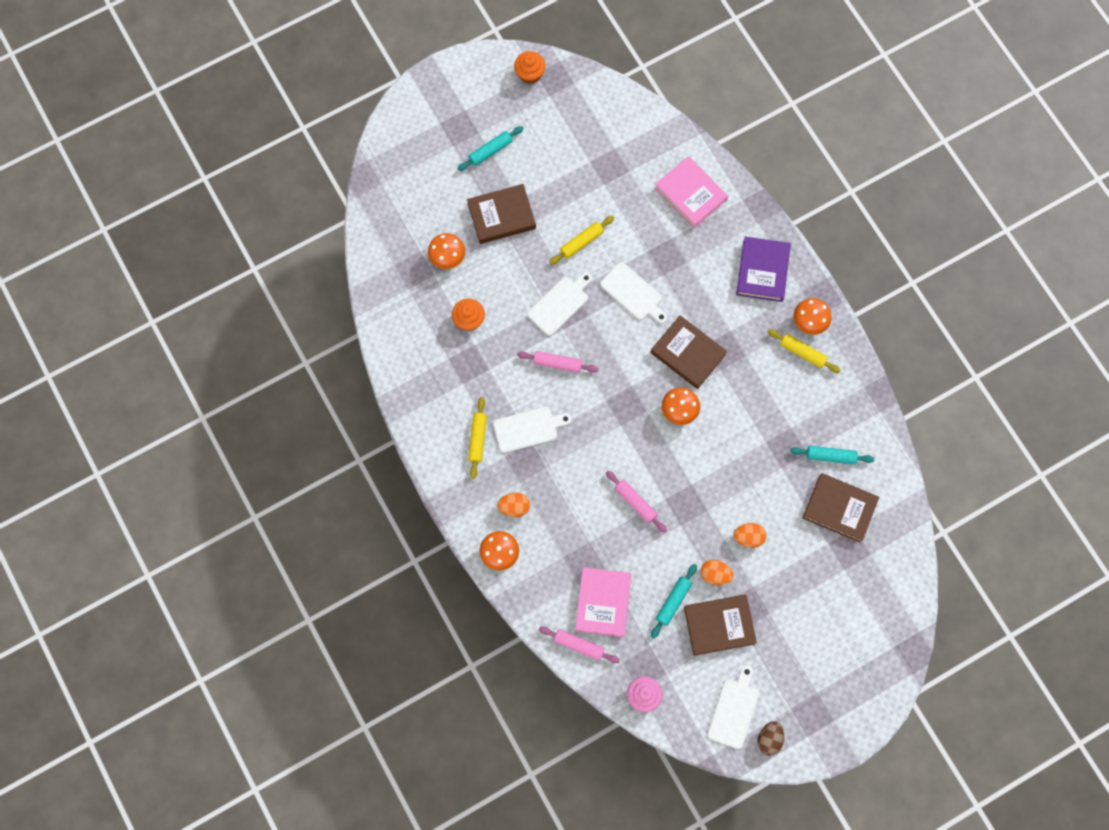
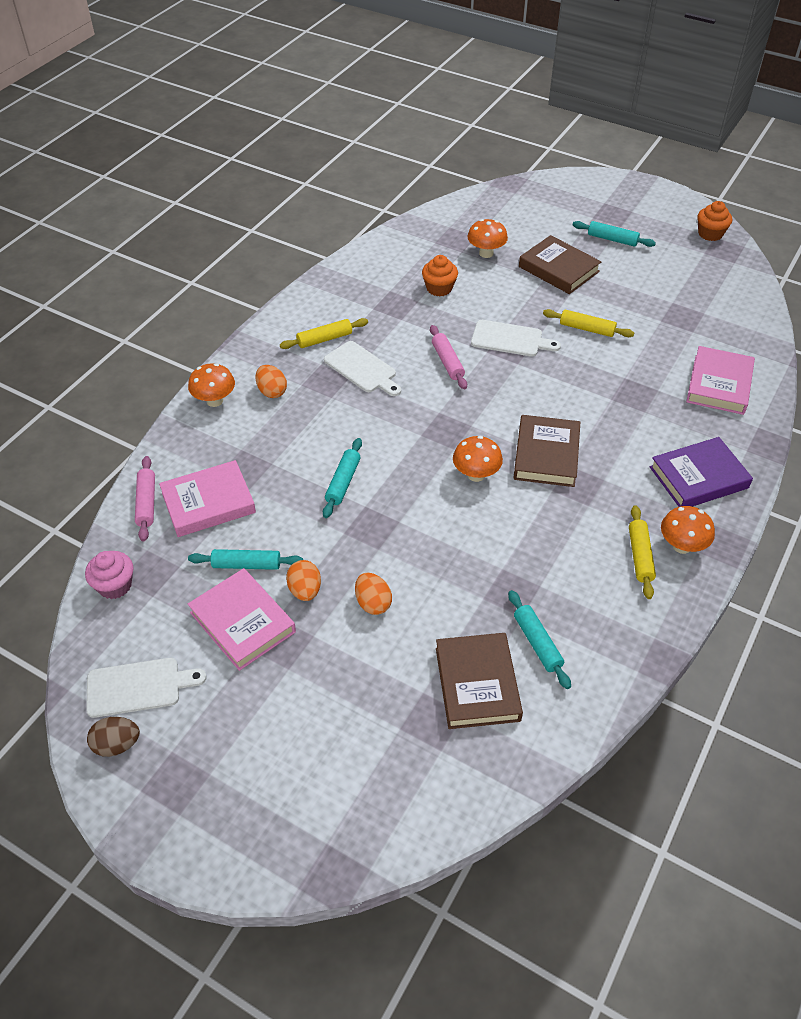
camera: 60 degrees right, 25 degrees down
white cutting board [600,262,667,324] -> none
pink rolling pin [606,471,667,533] -> turquoise rolling pin [323,438,362,518]
brown book [684,595,757,656] -> pink book [188,568,296,671]

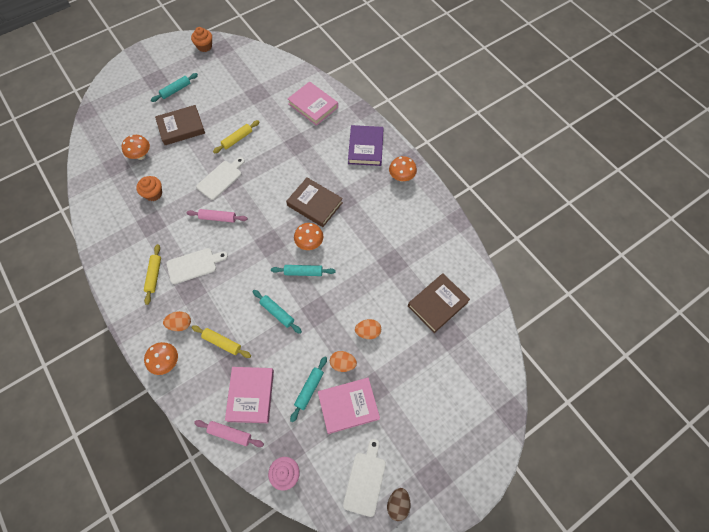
camera: 65 degrees left, 15 degrees up
brown book [436,633,523,729] -> brown book turned 60 degrees counterclockwise [408,273,470,333]
turquoise rolling pin [508,590,571,689] -> turquoise rolling pin moved to [271,265,336,276]
yellow rolling pin [629,505,656,599] -> yellow rolling pin moved to [192,325,251,358]

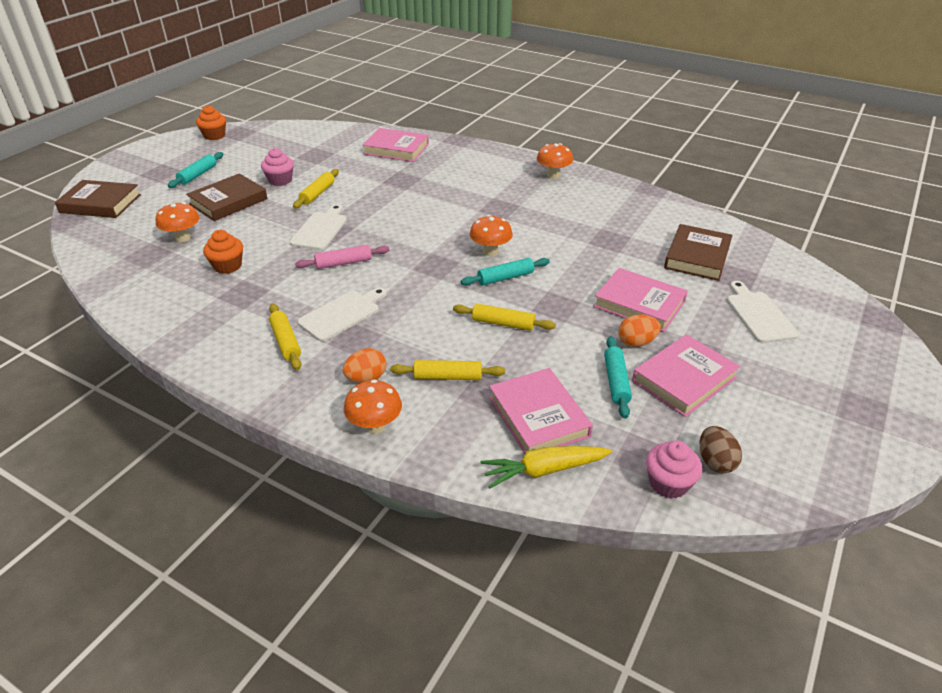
camera: 25 degrees left, 25 degrees down
pink rolling pin [194,420,264,447] -> yellow carrot [480,446,612,488]
turquoise rolling pin [252,290,302,334] -> yellow rolling pin [453,304,556,331]
brown book [286,177,343,227] -> brown book moved to [55,180,141,218]
white cutting board [343,439,386,517] -> white cutting board moved to [727,281,799,343]
purple book [348,125,384,166] -> none
orange egg [355,319,381,339] -> pink book [594,268,688,332]
brown egg [387,488,410,521] -> brown egg moved to [700,426,742,473]
none -> pink cupcake [261,148,294,186]

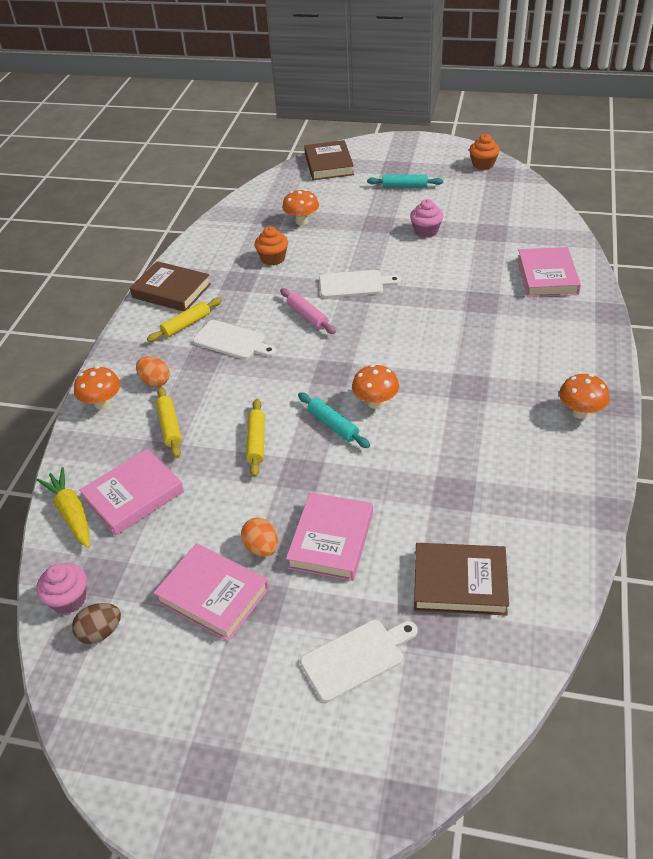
camera: 75 degrees right, 5 degrees up
brown book [186,173,268,221] -> brown book moved to [130,261,211,312]
yellow rolling pin [293,169,339,208] -> none
turquoise rolling pin [604,336,632,418] -> none

